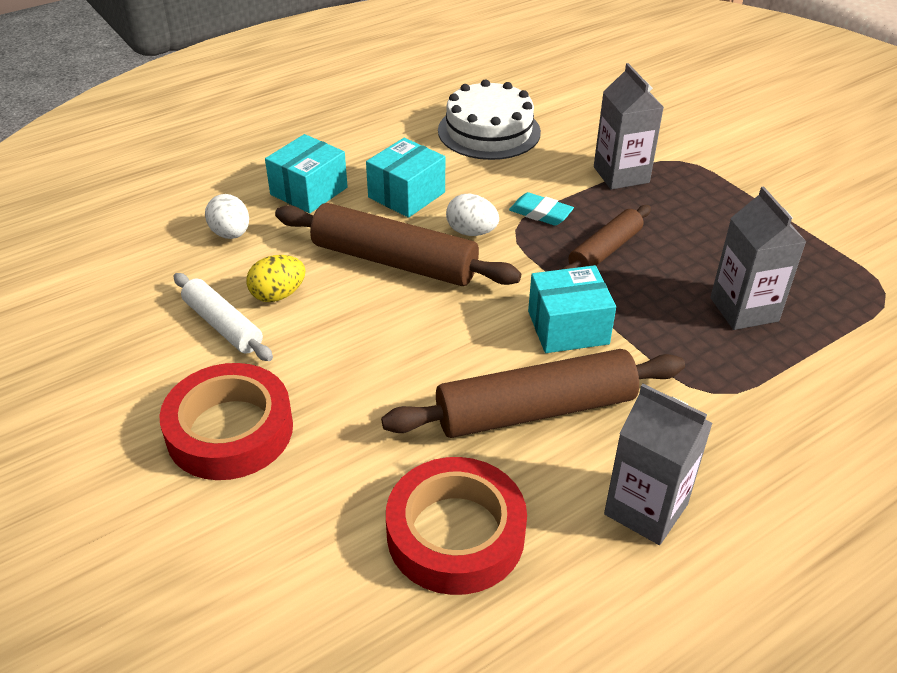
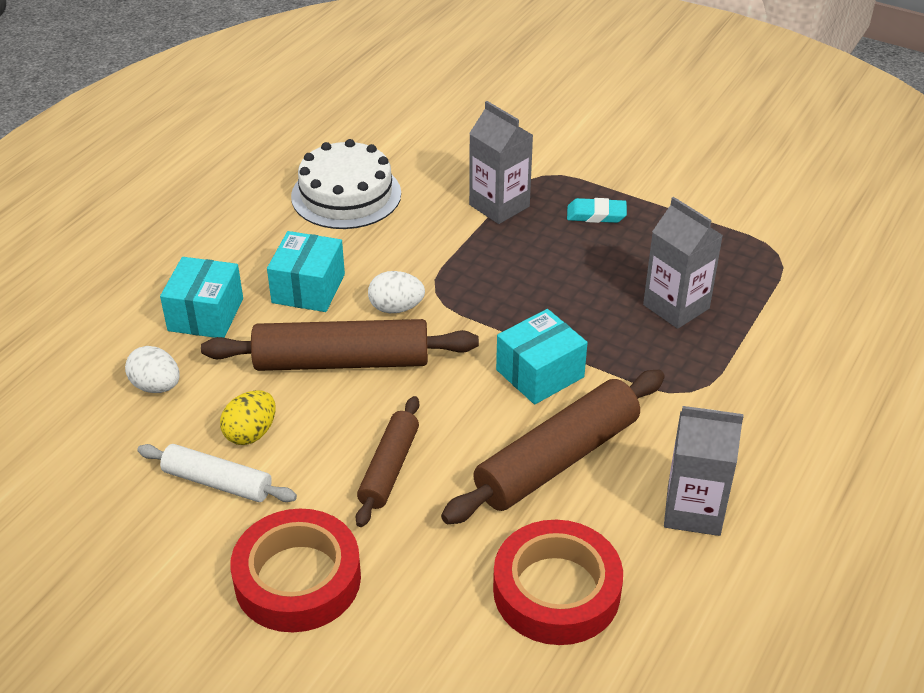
camera: 25 degrees left, 0 degrees up
turquoise eraser [509,192,574,226] -> turquoise eraser moved to [567,198,627,223]
brown rolling pin [561,205,651,270] -> brown rolling pin moved to [356,396,419,527]

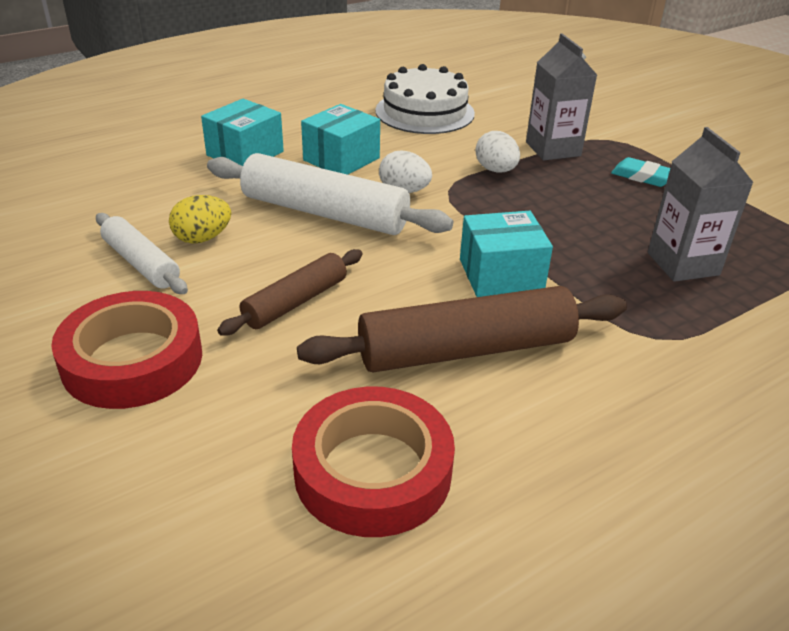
camera: 25 degrees right, 5 degrees down
white egg [125,346,179,393] -> white egg moved to [476,131,520,173]
brown rolling pin [201,319,479,371] -> white rolling pin [207,153,453,235]
grey carton [664,406,744,536] -> none

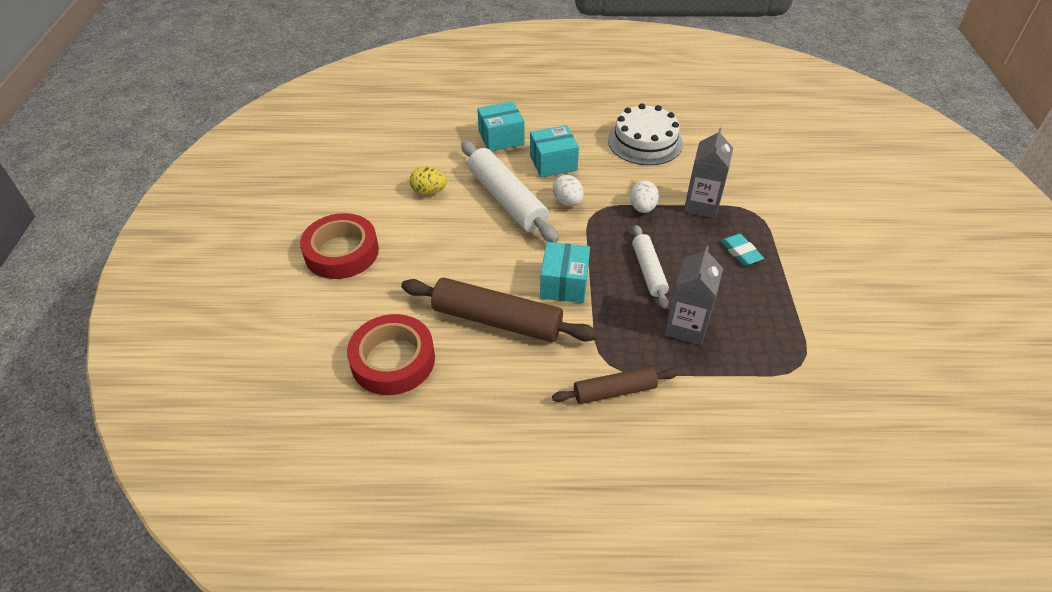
camera: 35 degrees right, 10 degrees up
white rolling pin [96,213,188,294] -> white rolling pin moved to [632,225,669,309]
brown rolling pin [217,249,363,336] -> brown rolling pin moved to [552,367,678,404]
turquoise box [460,211,553,297] -> turquoise box turned 75 degrees clockwise [540,242,590,303]

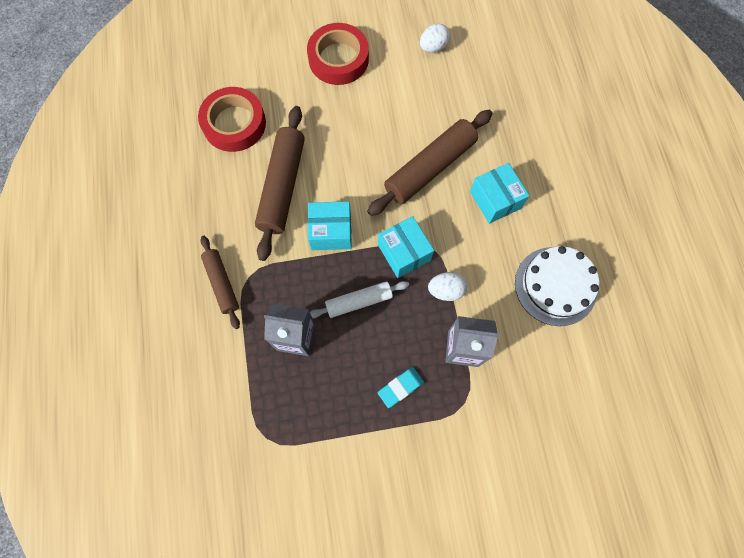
camera: 80 degrees right, 25 degrees up
yellow egg [409,167,447,195] -> none
white rolling pin [461,141,559,243] -> brown rolling pin [367,110,492,216]
turquoise box [477,101,525,151] -> turquoise box moved to [378,216,434,278]
white egg [553,175,584,206] -> white egg moved to [420,23,450,53]

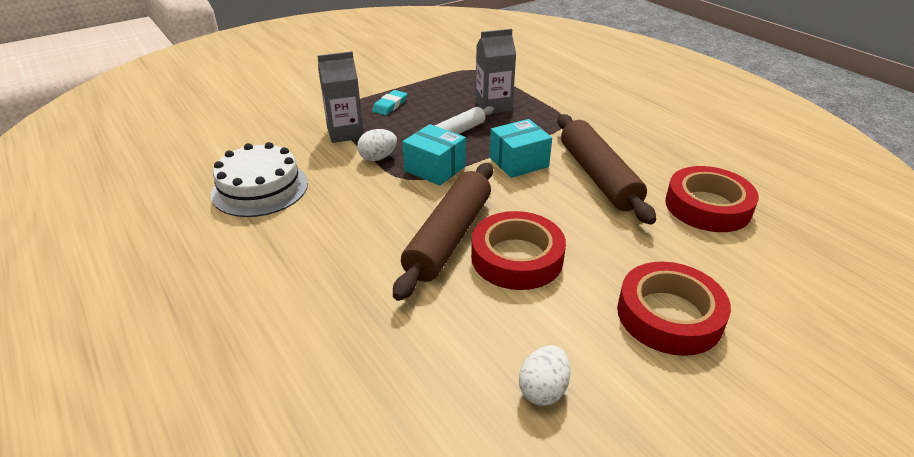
camera: 155 degrees right, 35 degrees down
brown rolling pin [200,236,240,329] -> none
turquoise box [470,163,530,224] -> none
none -> red tape [471,211,566,290]

